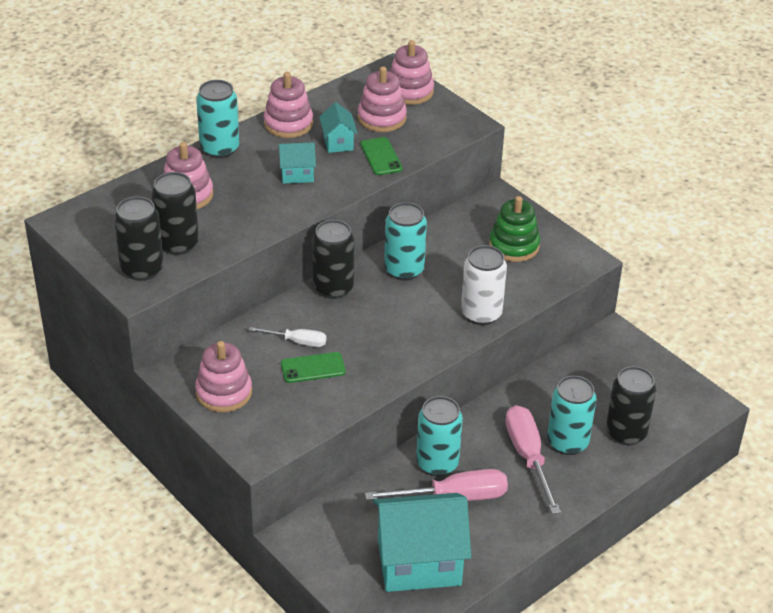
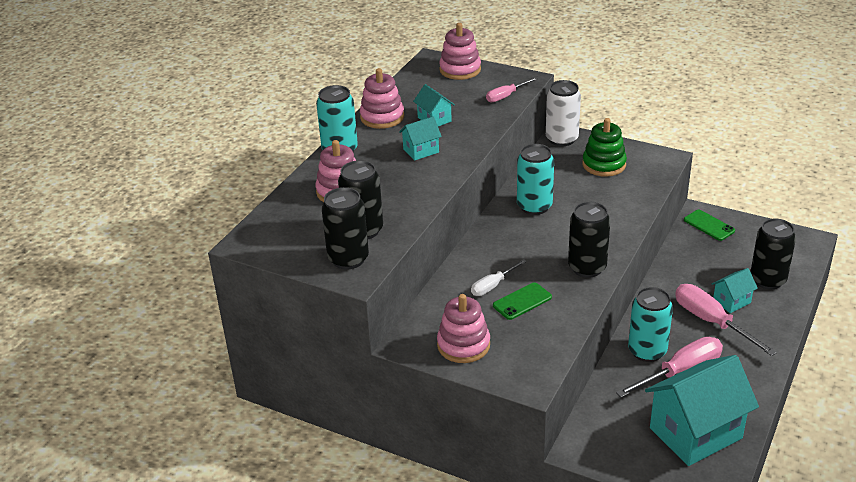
camera: 20 degrees left, 5 degrees down
white screwdriver [249,327,327,347] -> white screwdriver turned 150 degrees clockwise [471,259,527,296]
black can [312,220,354,299] -> black can moved to [568,202,610,278]
pink stacking toy [358,67,407,132] -> none
green phone [360,137,402,175] -> green phone moved to [684,210,735,241]
white can [461,245,507,325] -> white can moved to [546,80,581,146]
turquoise can [547,376,597,455] -> turquoise house [712,268,758,313]
none -> pink screwdriver [486,77,538,102]

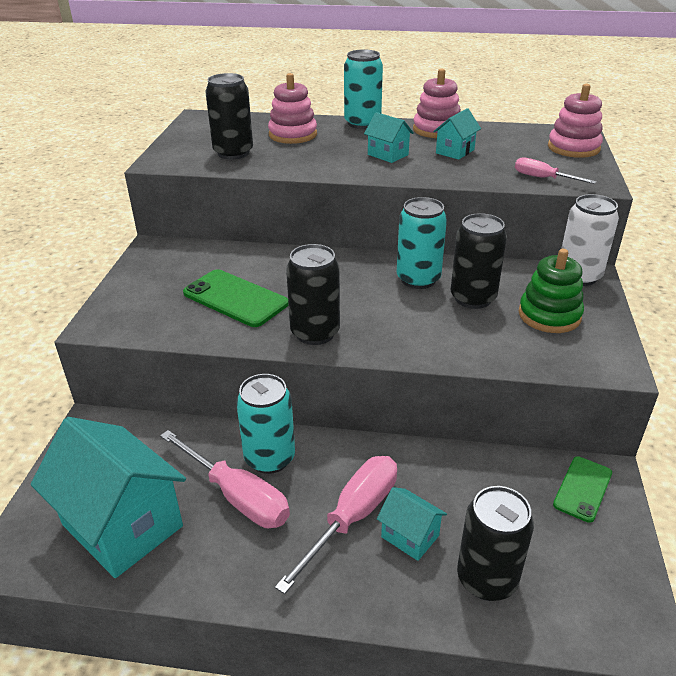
camera: 70 degrees right, 0 degrees up
black can [322,187,369,270] -> black can moved to [451,213,507,309]
pink stacking toy [437,294,490,363] -> none
white screwdriver [471,259,527,296] -> none
green phone [493,282,552,320] -> green phone [183,269,288,327], size x1.56

